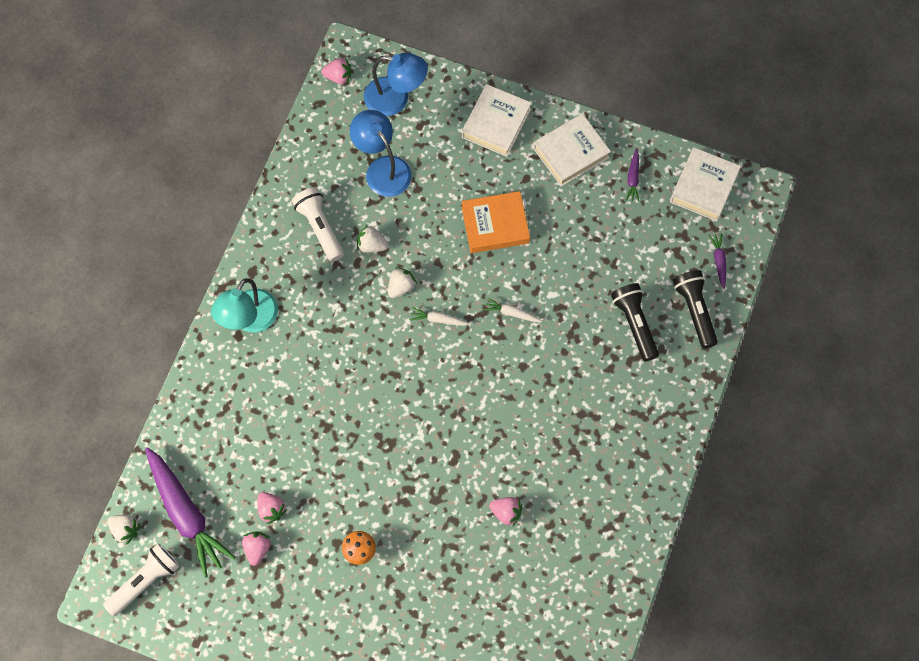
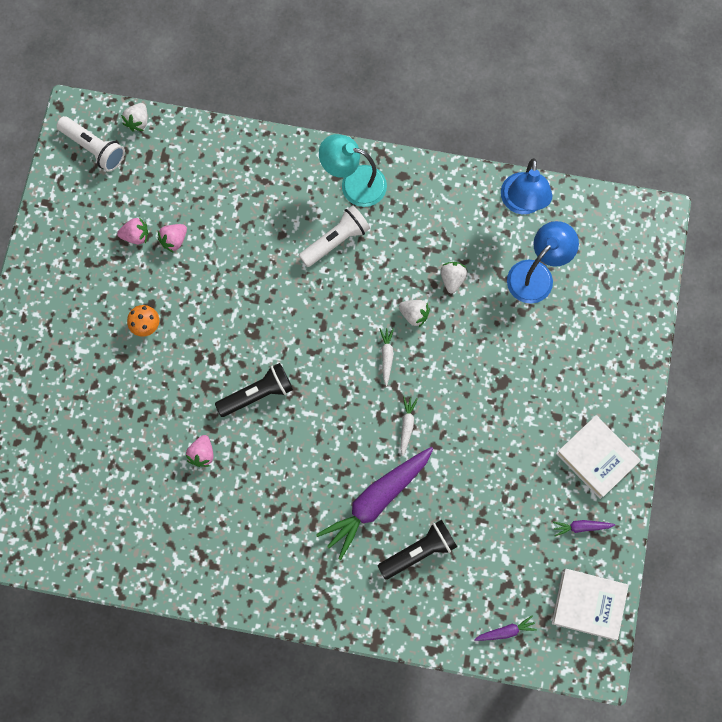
camera: 80 degrees right, 5 degrees up
purple carrot [145,447,236,578] -> purple carrot moved to [316,447,433,560]
white flashlight [292,187,344,262] -> white flashlight moved to [299,205,370,267]
pink strawberry [321,58,351,84] -> none
blue lamp [364,53,428,116] -> blue lamp moved to [501,158,552,214]
orange book [461,191,530,253] -> none
white book [462,84,531,157] -> none
black flashlight [673,270,718,349] -> black flashlight moved to [215,363,293,417]

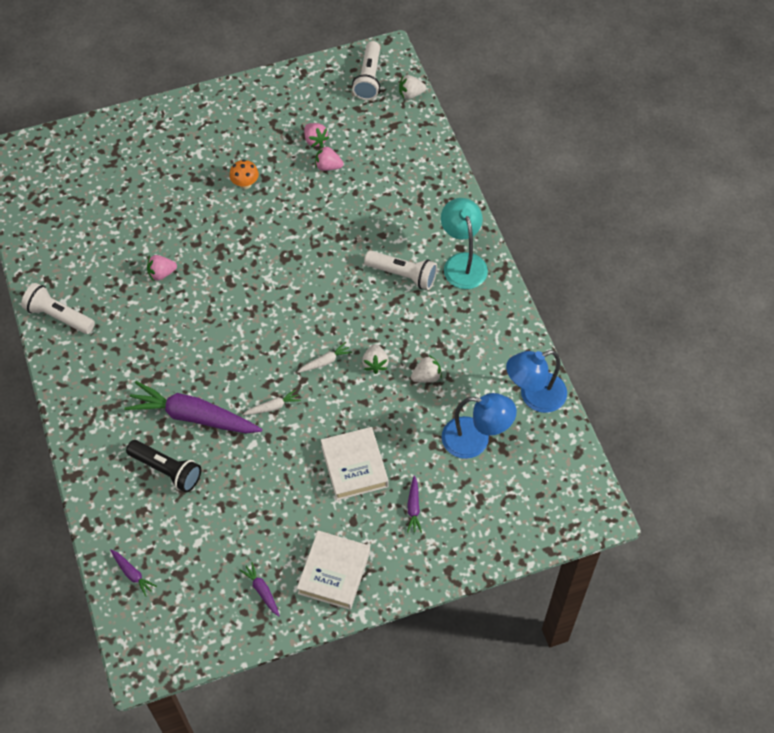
camera: 60 degrees right, 15 degrees down
black flashlight [215,363,293,417] -> none
white book [552,569,629,640] -> white book moved to [321,427,388,500]
none -> white flashlight [21,283,95,334]
none -> purple carrot [407,476,422,533]

